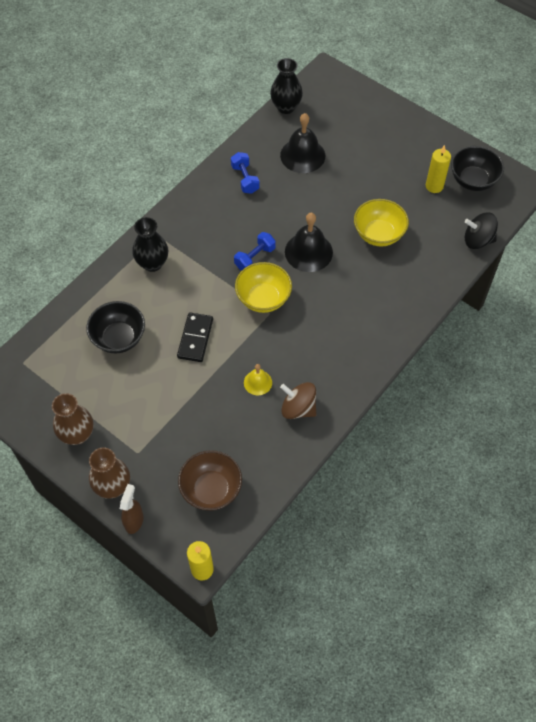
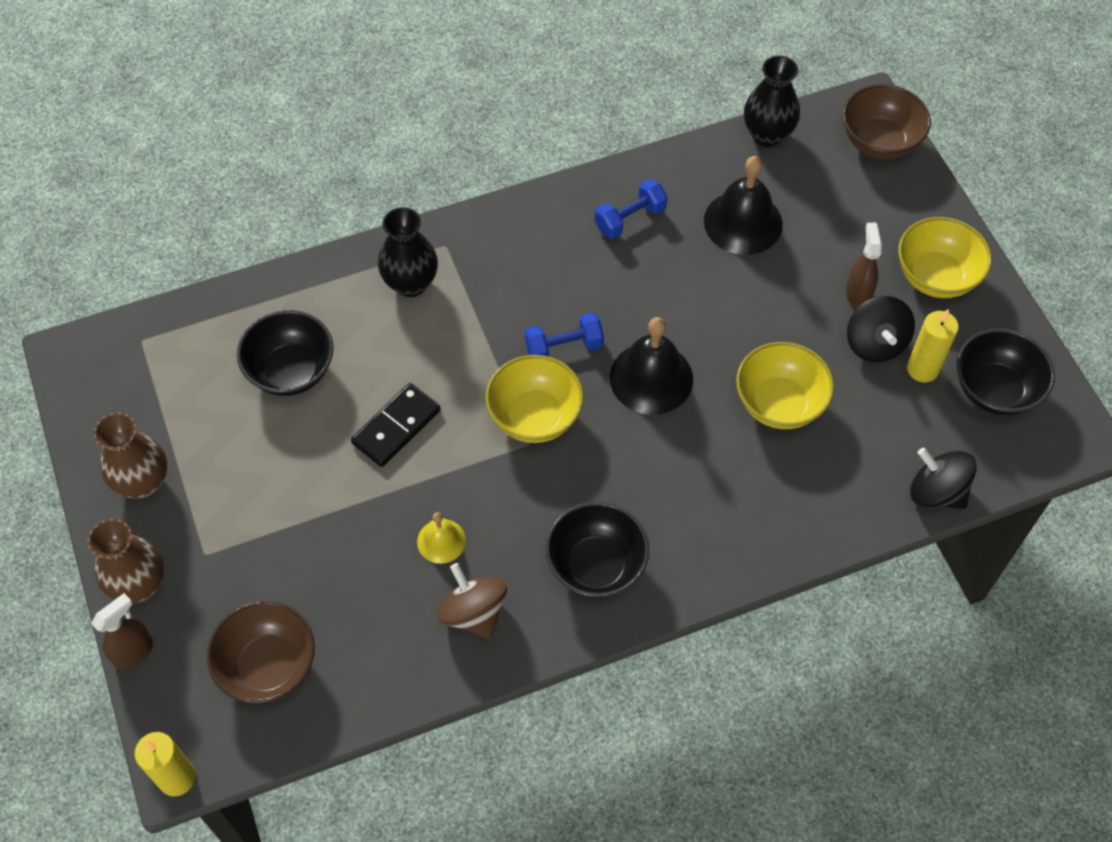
camera: 30 degrees right, 0 degrees up
blue dumbbell [231,152,260,194] -> blue dumbbell turned 45 degrees clockwise [595,179,668,239]
none -> black bowl [545,502,649,598]
none -> brown bowl [843,84,931,159]
none -> brown spray bottle [846,223,882,309]
none -> black spinning top [847,296,915,362]
none -> yellow bowl [898,217,992,298]

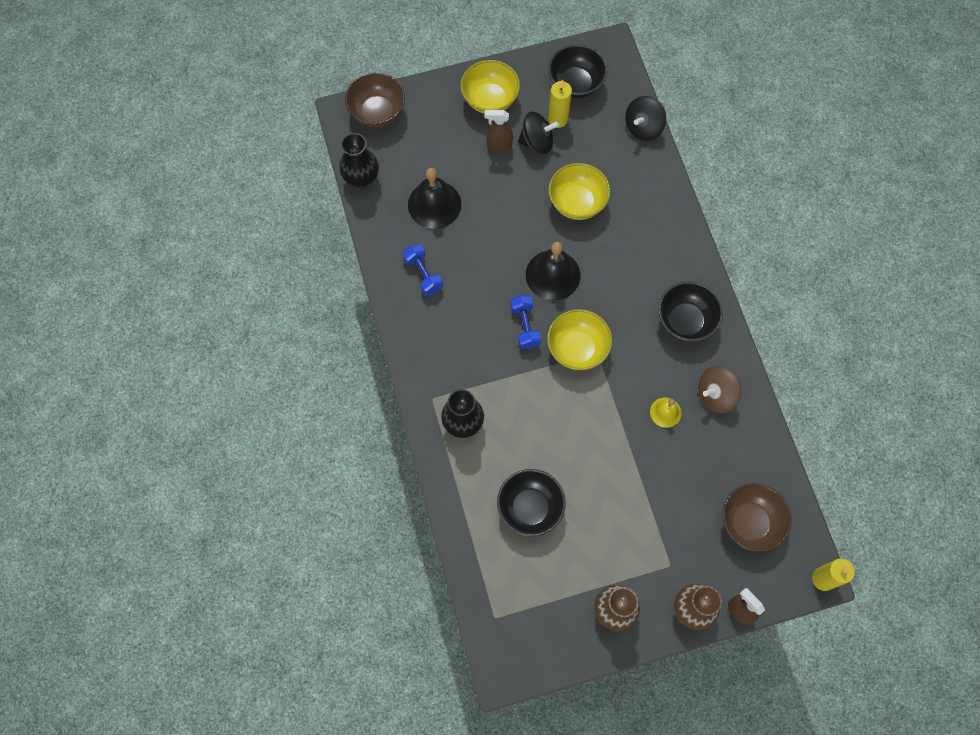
camera: 85 degrees left, 10 degrees up
black domino [351,383,441,467] -> none

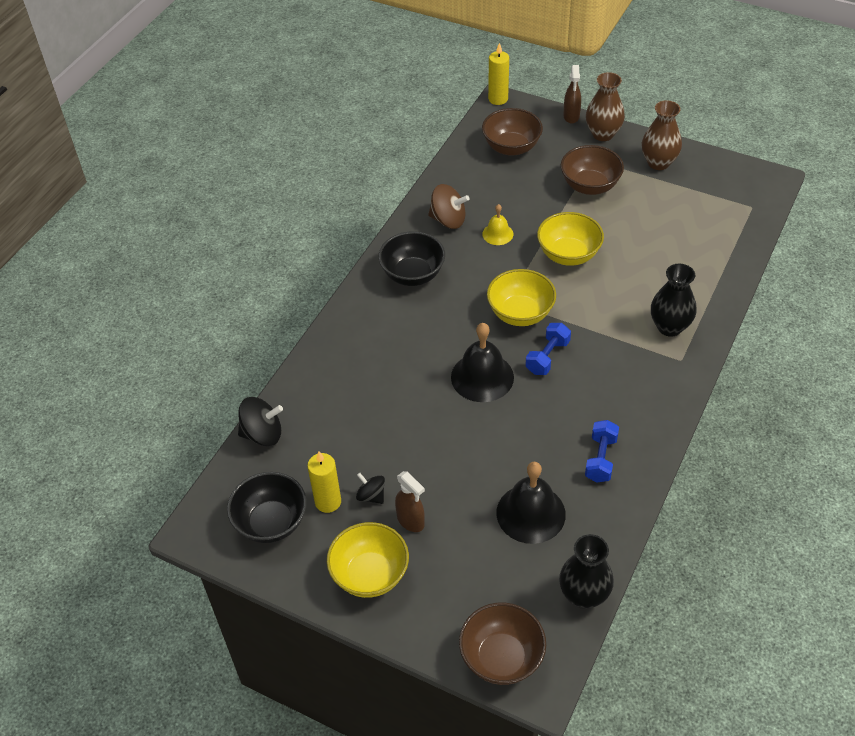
camera: 135 degrees left, 20 degrees down
black bowl [497,469,566,537] -> none
black spinning top [518,112,559,154] -> black spinning top [356,473,385,504], size x0.62
yellow bowl [548,163,610,220] -> yellow bowl moved to [537,212,604,266]
none -> brown bowl [561,145,624,195]

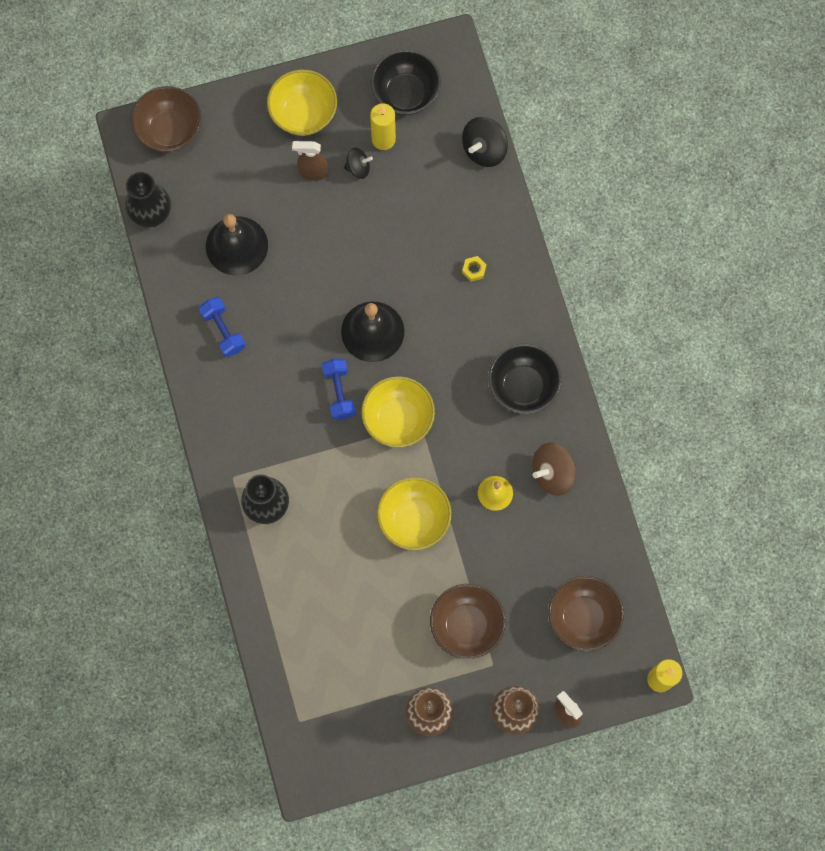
camera: 135 degrees right, 25 degrees up
none -> yellow nut [462,256,486,282]

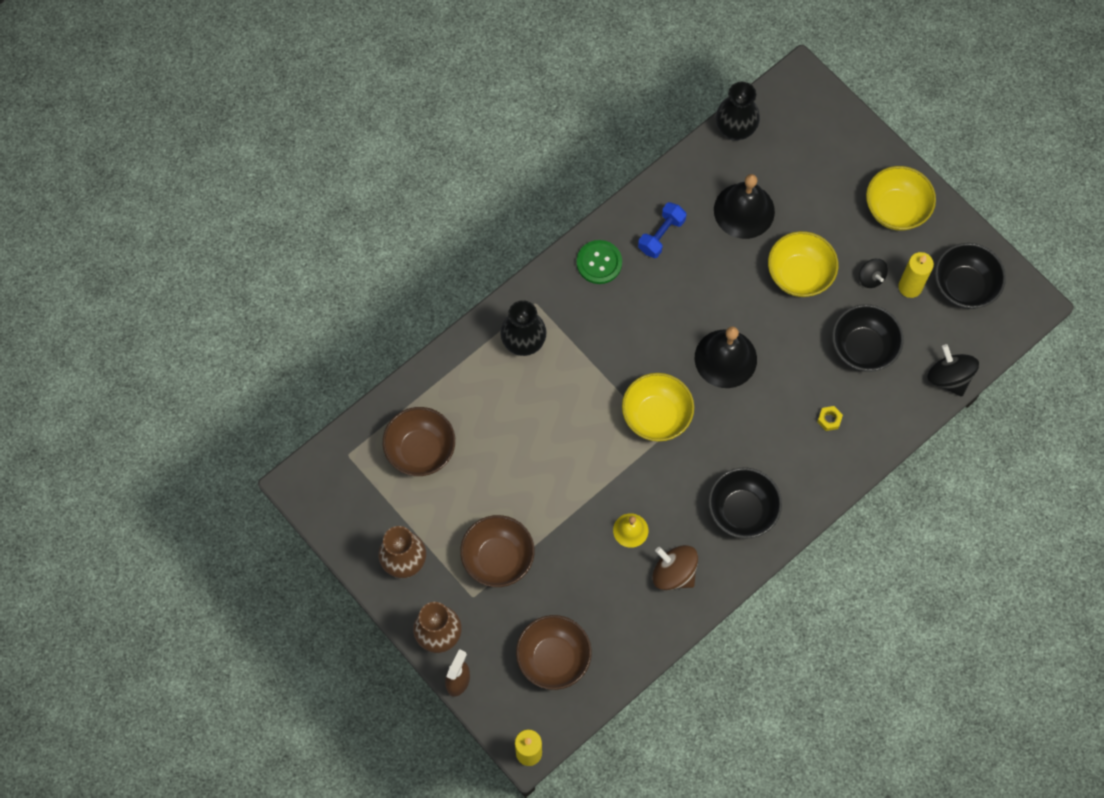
camera: 65 degrees right, 5 degrees down
brown bowl [131,86,201,152] -> brown bowl moved to [383,407,455,476]
brown spray bottle [292,141,329,181] -> none
blue dumbbell [322,359,356,420] -> none
yellow bowl [377,477,452,550] -> yellow bowl moved to [768,231,838,297]
black spinning top [462,117,508,167] -> black spinning top turned 45 degrees clockwise [927,344,979,396]
none -> green button [577,240,622,284]
none -> black bowl [832,304,904,371]

